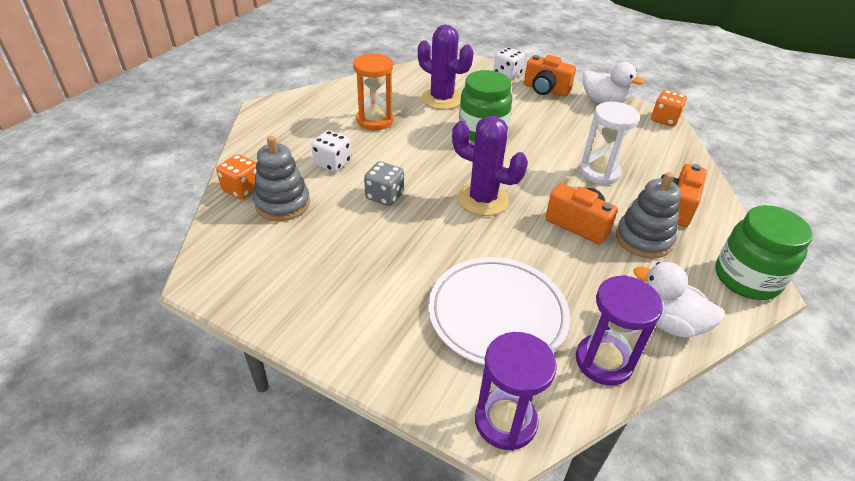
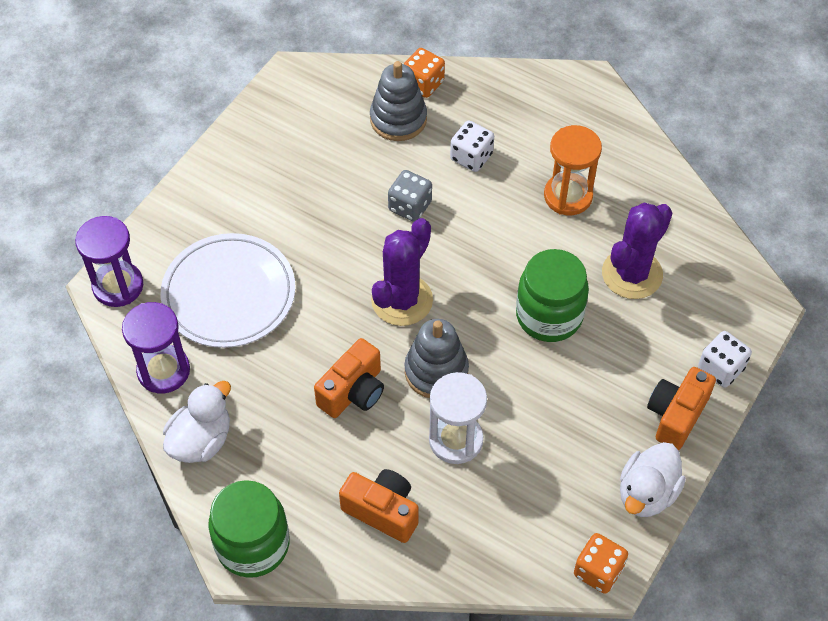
camera: 95 degrees right, 15 degrees up
grey stacking toy [616,172,681,259] -> grey stacking toy moved to [404,319,469,398]

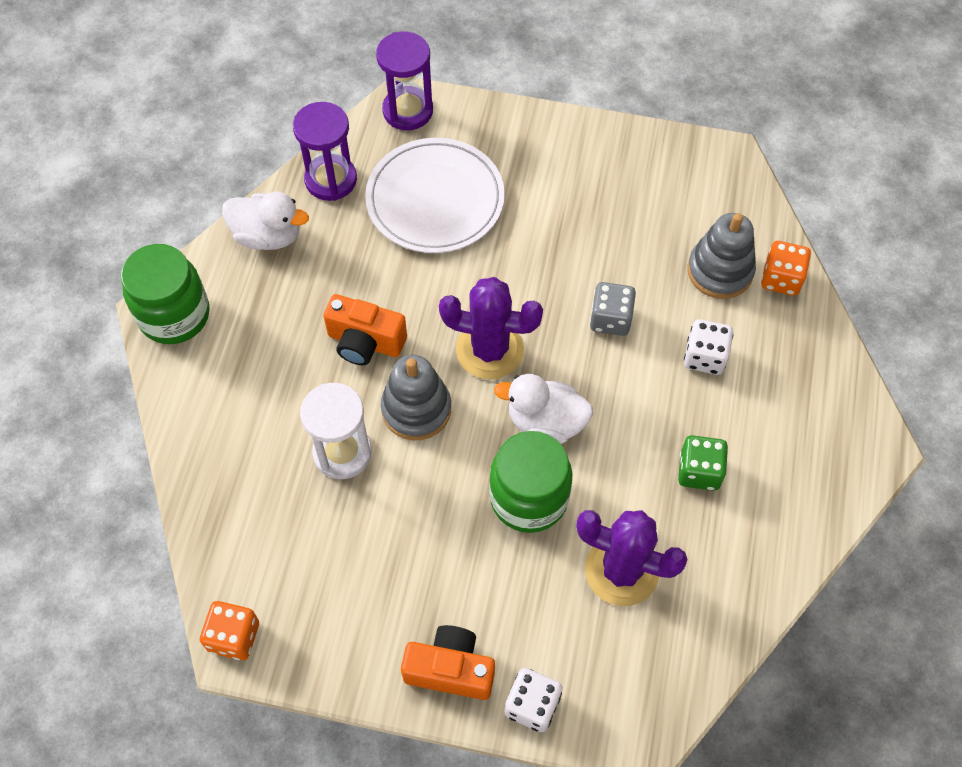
camera: 70 degrees right, 5 degrees up
orange camera [339,469,419,543] -> none
orange hourglass [544,125,602,215] -> green dice [678,435,728,491]
white duck [620,442,686,517] -> white duck moved to [494,374,593,444]

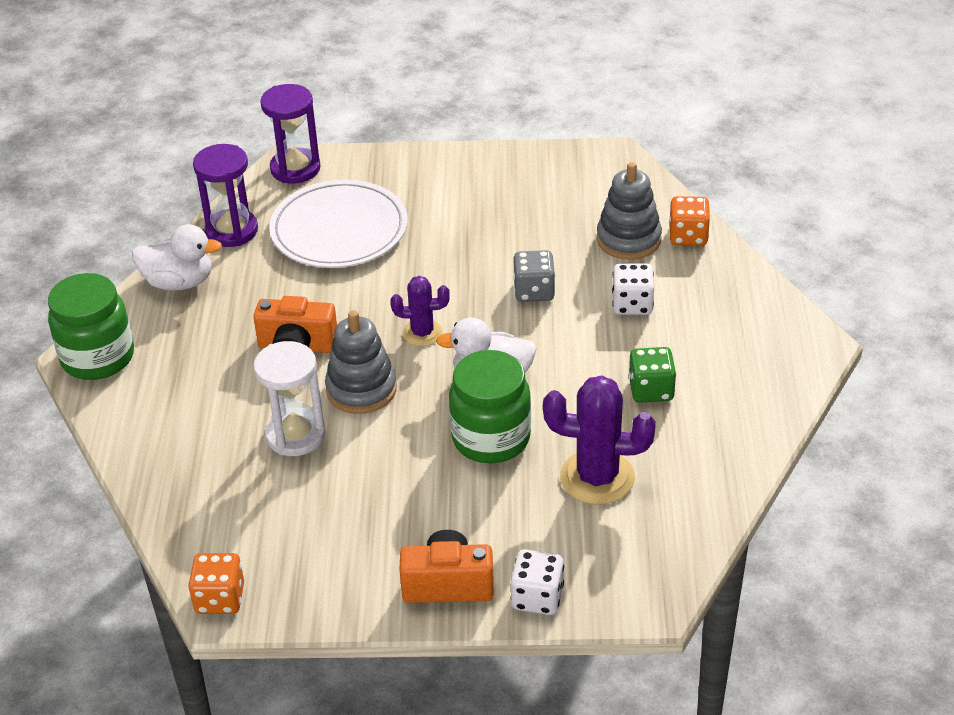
camera: 10 degrees left, 20 degrees down
purple cactus [439,277,543,379] -> purple cactus [390,276,450,346], size x0.59

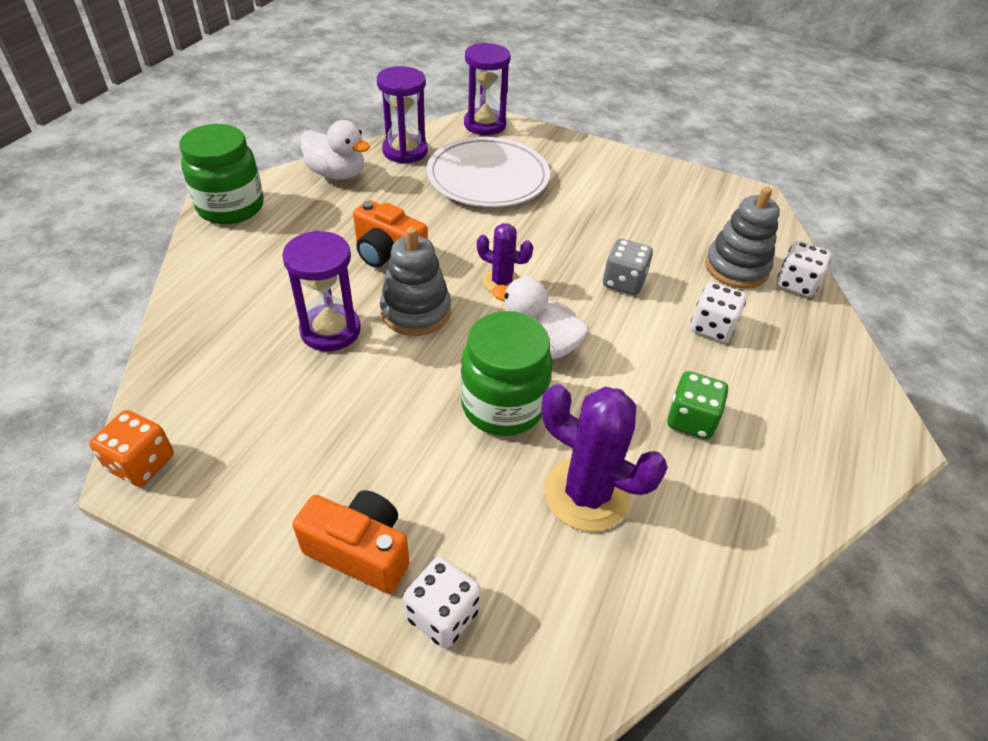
camera: 20 degrees right, 5 degrees up
white hourglass [253,341,326,456] -> purple hourglass [282,230,361,351]
orange dice [669,196,710,246] -> white dice [776,241,831,297]

